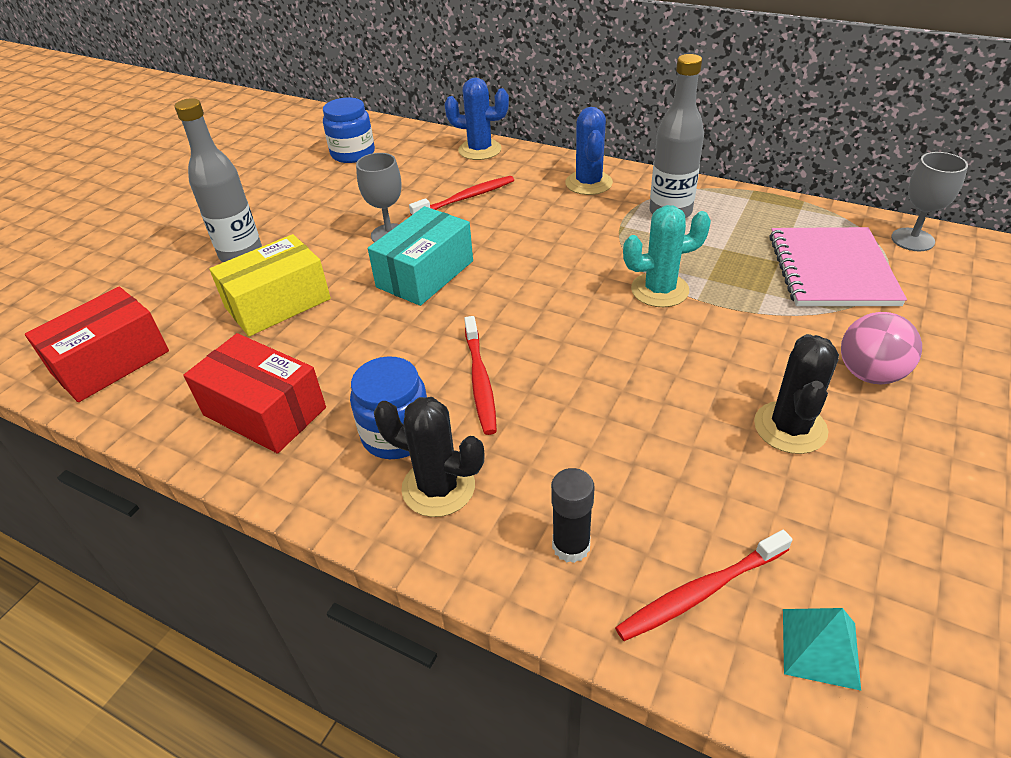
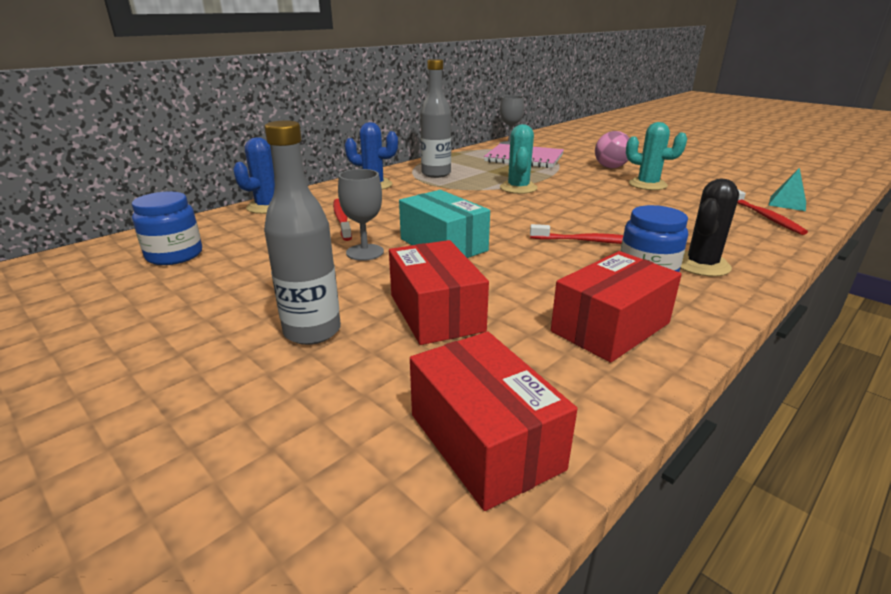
camera: 75 degrees left, 15 degrees down
yellow box [210,234,331,336] -> red box [389,240,489,345]
black glue stick [551,468,595,563] -> none
black cactus [754,334,839,454] -> turquoise cactus [626,122,687,190]

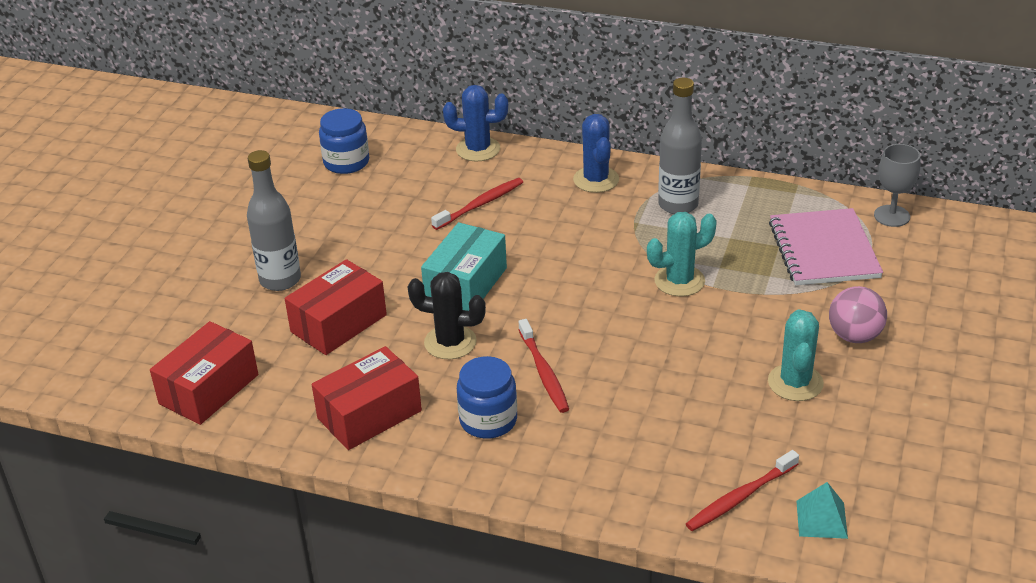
camera: 65 degrees right, 10 degrees up
grey goblet [338,169,384,261] -> none
red box [551,251,682,363] -> red box turned 60 degrees counterclockwise [312,346,422,450]
black cactus [680,178,739,277] -> black cactus moved to [408,272,486,359]

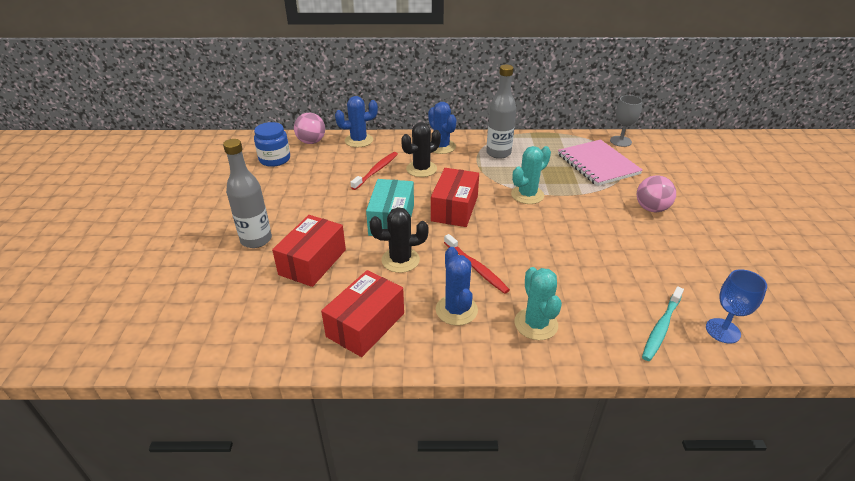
camera: 20 degrees left, 0 degrees up
red box [150,321,258,425] -> red box moved to [431,168,479,227]
blue jar [457,356,517,439] -> blue cactus [436,247,478,326]
red toothbrush [686,450,799,531] -> turquoise toothbrush [642,286,684,361]
turquoise cactus [768,309,824,401] -> turquoise cactus moved to [514,267,562,340]
turquoise pyramid [797,482,848,539] -> blue goblet [706,269,767,344]
none -> pink ball [294,113,325,144]
none -> black cactus [401,122,441,177]

